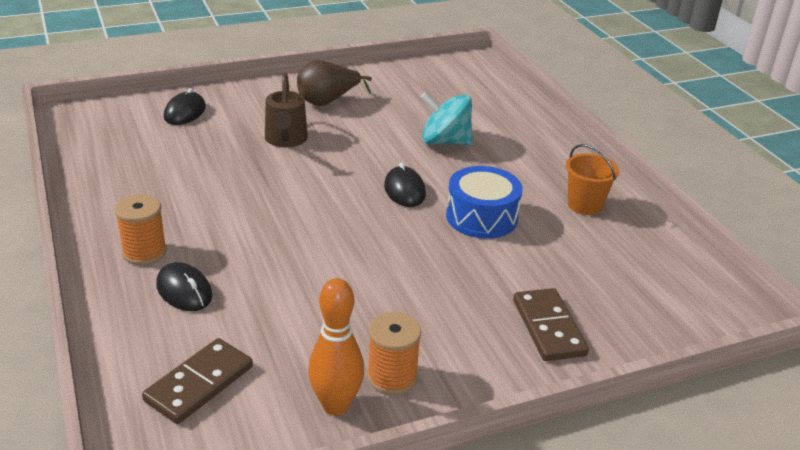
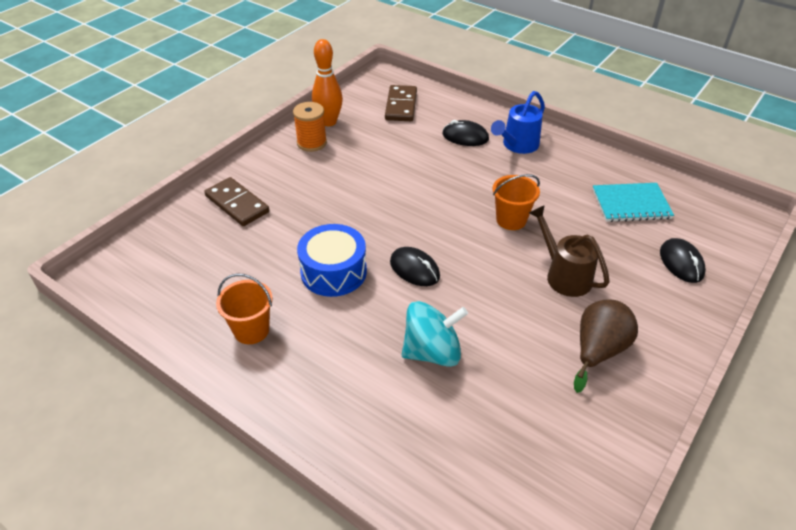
camera: 150 degrees right, 10 degrees up
orange spool [115,194,167,265] -> blue watering can [491,91,545,154]
none -> orange bucket [492,174,540,230]
none -> turquoise notebook [593,183,674,222]

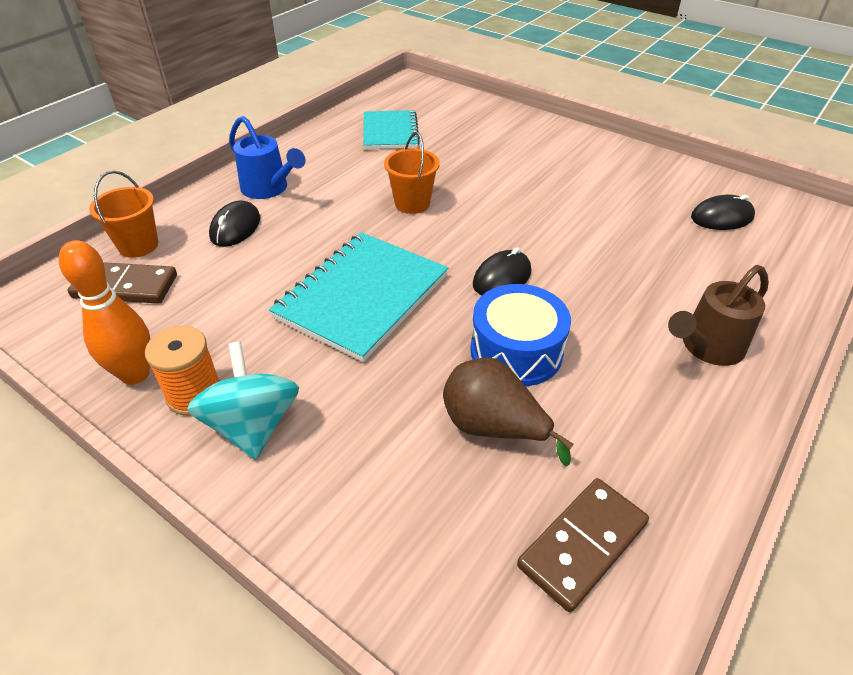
camera: 90 degrees left, 0 degrees up
brown domino [204,177,269,226] -> brown domino moved to [517,478,649,612]
orange bucket [216,273,272,344] -> orange bucket moved to [89,171,158,258]
turquoise spinning top [402,301,468,367] -> turquoise spinning top moved to [187,342,299,460]
brown watering can [529,205,610,297] -> brown watering can moved to [668,265,769,366]
brown pear [574,299,638,393] -> brown pear moved to [443,357,574,466]
black mouse [660,238,706,283] -> black mouse moved to [691,195,755,230]
none -> turquoise notebook [269,232,448,362]

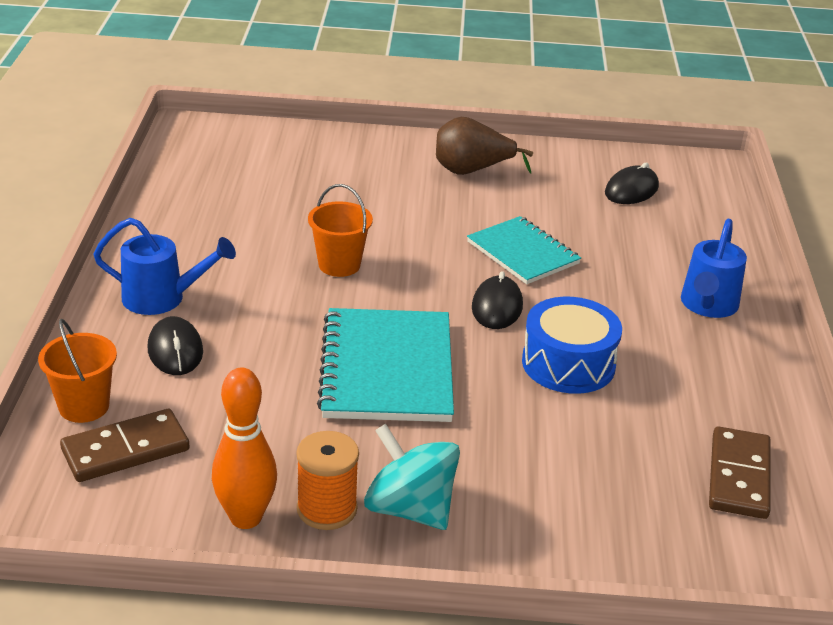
camera: 35 degrees left, 10 degrees down
turquoise notebook [363,110,420,149] -> turquoise notebook moved to [467,216,581,284]
brown pear [443,357,574,466] -> brown pear moved to [436,117,533,175]
brown watering can [668,265,769,366] -> blue watering can [681,219,747,318]

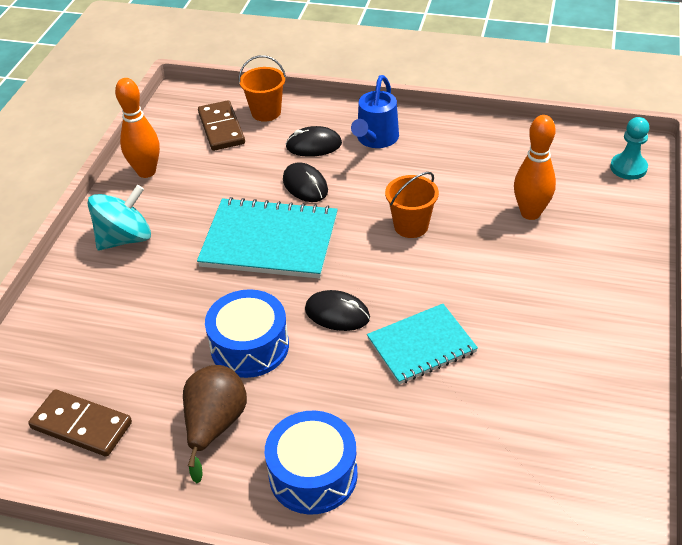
camera: 105 degrees right, 10 degrees up
orange spool [296,431,359,530] -> none
brown pear [436,117,533,175] -> brown pear moved to [183,365,247,483]
black mouse [605,163,659,204] -> black mouse moved to [283,162,328,202]
blue watering can [681,219,747,318] -> blue drum [265,411,358,515]
none -> orange bowling pin [514,115,556,220]
none -> turquoise pawn [610,117,649,180]

